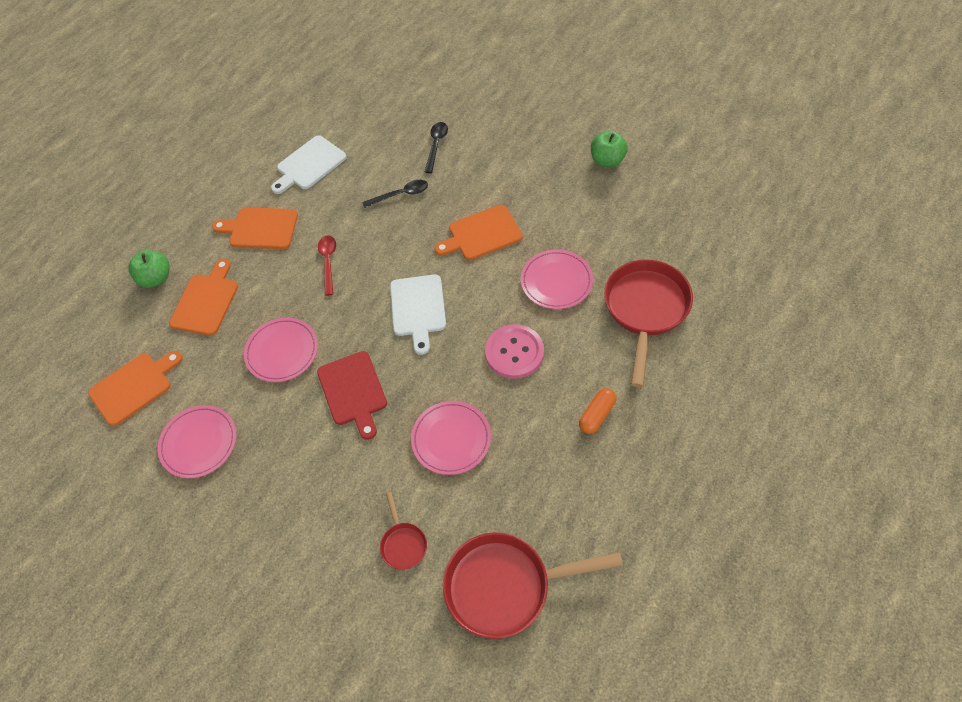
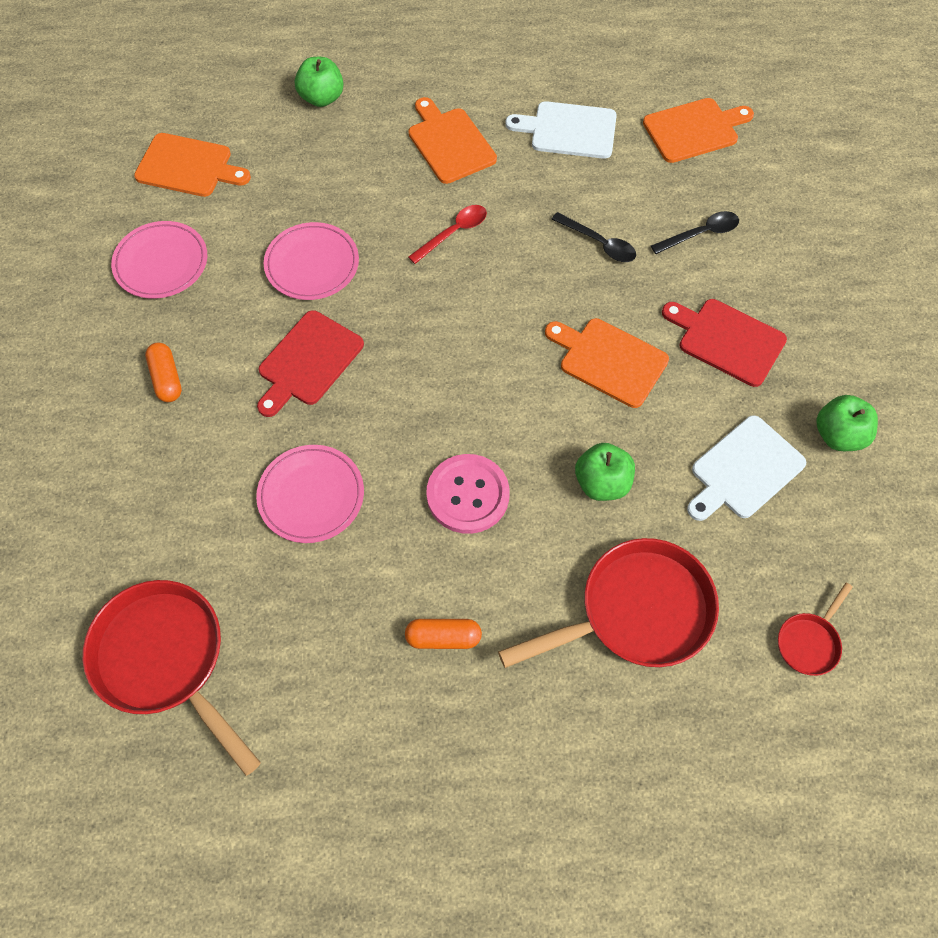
camera: 50 degrees right, 5 degrees up
orange cutting board [169,259,238,335] -> orange cutting board moved to [643,98,754,163]
red pan [380,492,427,570] -> red pan moved to [778,582,853,676]
white cutting board [390,274,446,355] -> white cutting board moved to [687,415,806,521]
pink plate [521,249,593,309] -> green apple [575,443,635,501]
none -> orange capsule [145,343,182,402]
none -> red cutting board [662,299,787,387]

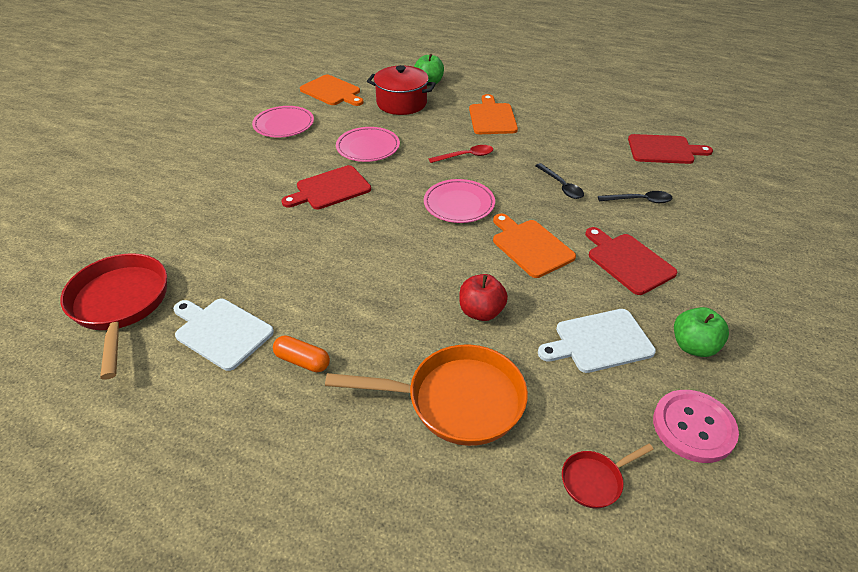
camera: 25 degrees right, 20 degrees down
orange capsule [145,343,182,402] -> none
pink plate [256,445,364,543] -> pink plate moved to [424,179,495,223]
pink button [426,454,510,534] -> pink button moved to [653,390,739,463]
red pan [498,538,719,668] -> orange pan [325,344,528,446]
white cutting board [505,101,617,159] -> white cutting board moved to [173,299,274,371]
green apple [575,443,635,501] -> red apple [459,274,508,321]
orange cutting board [643,98,754,163] -> red cutting board [628,134,713,164]
none -> red pot [367,65,436,115]

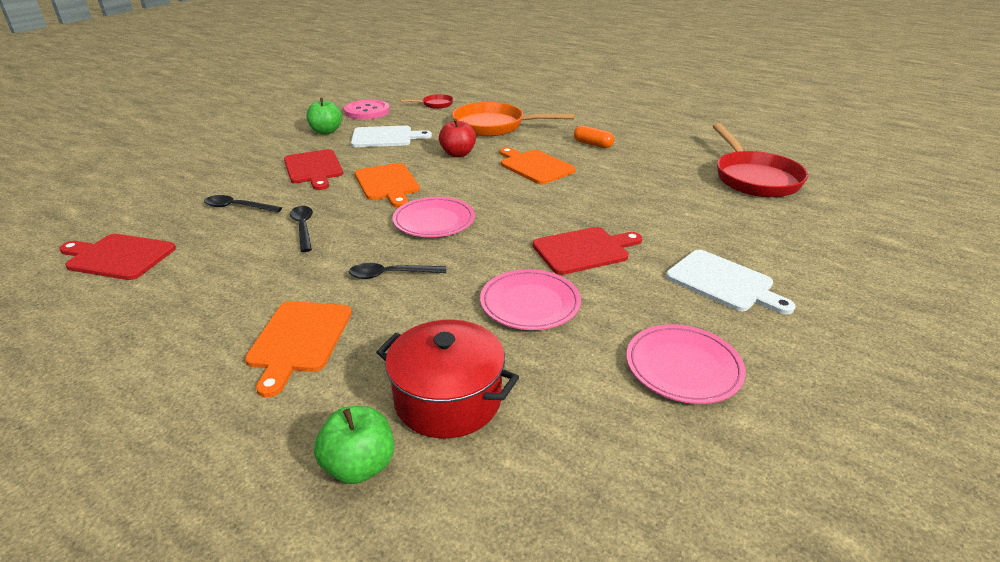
camera: 170 degrees left, 10 degrees down
white cutting board [173,299,274,371] -> white cutting board moved to [666,250,796,314]
orange cutting board [300,75,364,106] -> orange cutting board moved to [500,147,576,184]
red spoon [429,145,493,163] -> black spoon [349,263,446,279]

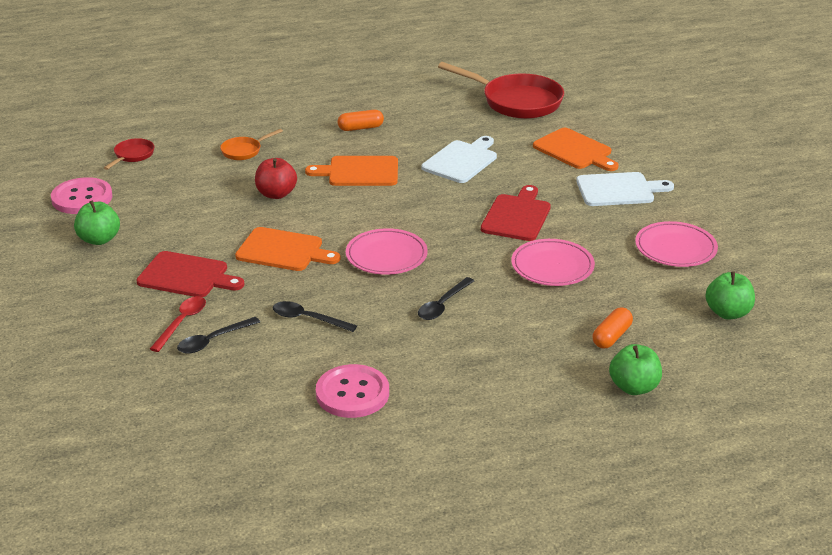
camera: 50 degrees left, 0 degrees up
red cutting board [59,234,176,280] -> none
orange cutting board [245,301,352,397] -> orange cutting board moved to [533,128,619,171]
white cutting board [351,126,432,147] -> white cutting board moved to [422,136,497,183]
red pot [376,320,519,438] -> orange capsule [593,307,633,349]
orange pan [452,102,575,136] -> orange pan [220,129,283,160], size x0.47
none -> red spoon [150,296,206,352]
none -> pink button [316,364,389,418]
none -> green apple [706,271,755,319]

